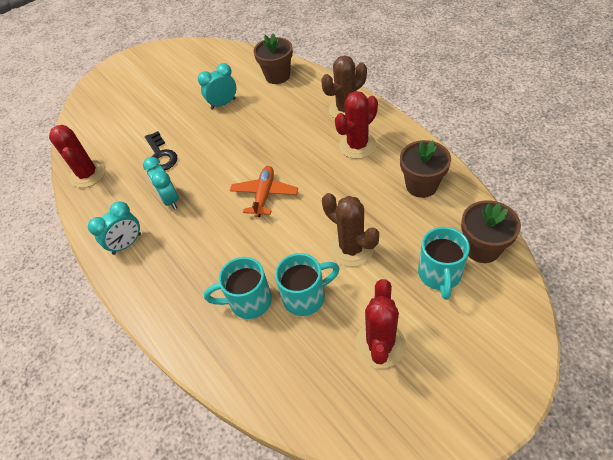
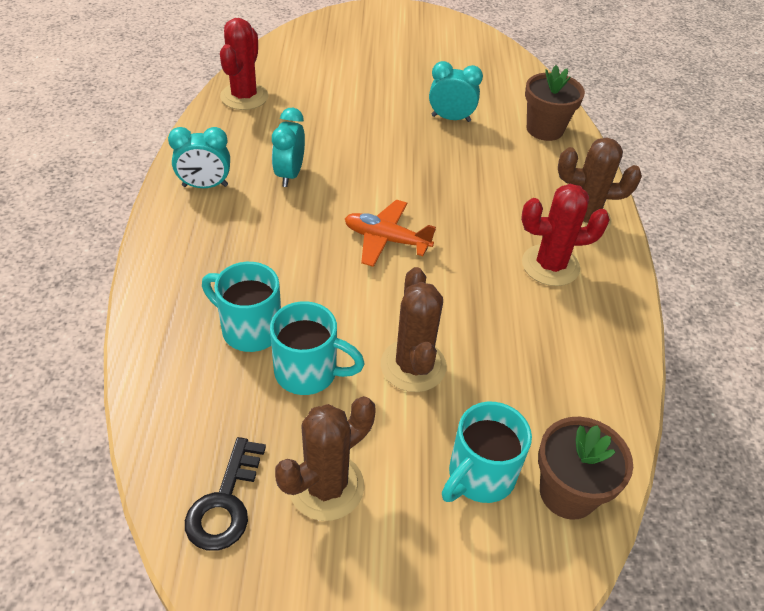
camera: 30 degrees right, 5 degrees down
black key [145,131,177,170] -> black key moved to [185,437,266,551]
orange plane [230,166,298,217] -> orange plane turned 120 degrees counterclockwise [345,200,436,267]
red cactus [355,279,406,368] -> brown cactus [275,396,376,521]
brown flower pot [400,140,451,198] -> none

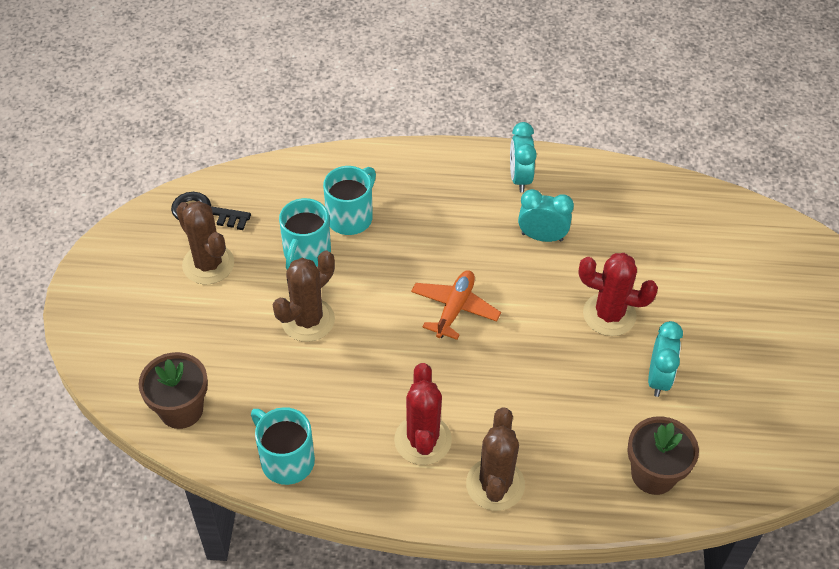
camera: 95 degrees right, 5 degrees up
red cactus [220,18,268,110] -> red cactus moved to [579,253,658,336]
brown cactus [381,267,447,392] -> brown cactus turned 45 degrees counterclockwise [273,250,335,342]
turquoise mug [442,402,532,503] -> turquoise mug moved to [251,407,315,485]

